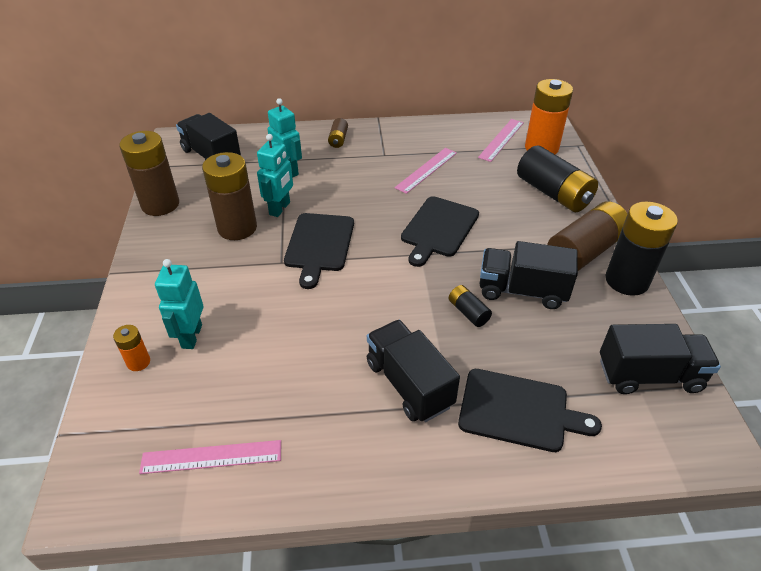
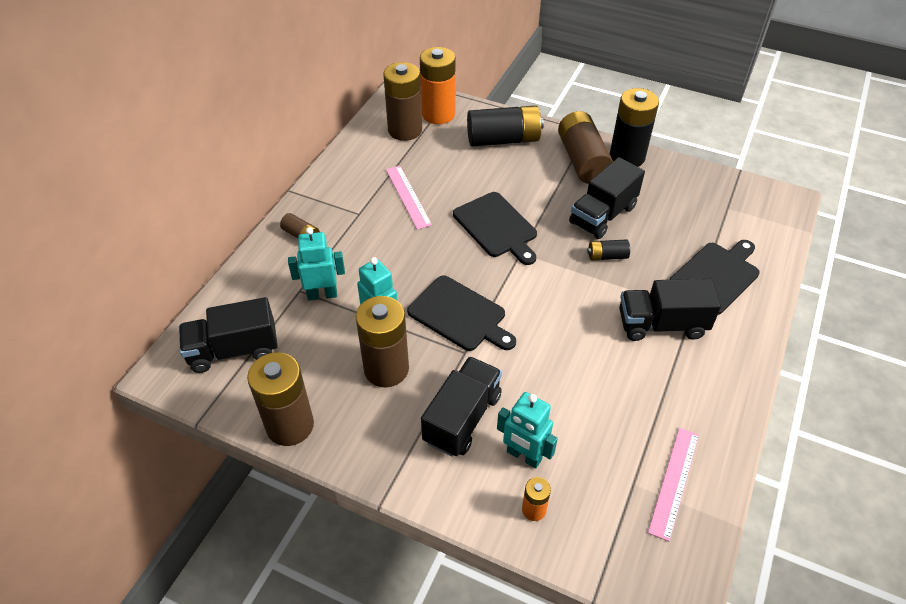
camera: 60 degrees left, 5 degrees up
pink ruler [478,119,524,162] -> brown battery [383,62,422,141]
black truck [600,324,721,394] -> black truck moved to [421,356,502,457]

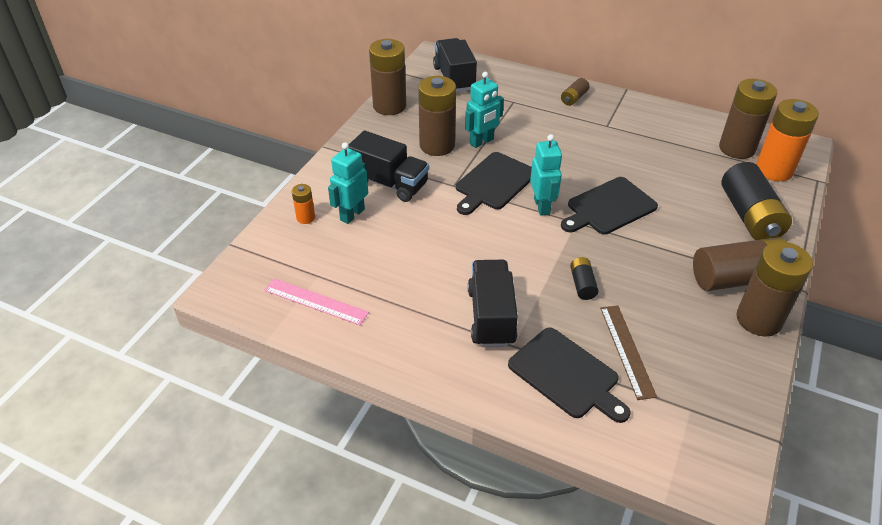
camera: 90 degrees right, 5 degrees down
turquoise robot [288,227,345,300] -> turquoise robot moved to [530,134,562,216]
pink ruler [386,166,432,230] -> none
black truck [569,157,645,239] -> none
black battery [610,88,659,167] -> brown battery [736,242,813,337]
none -> brown ruler [600,305,657,400]

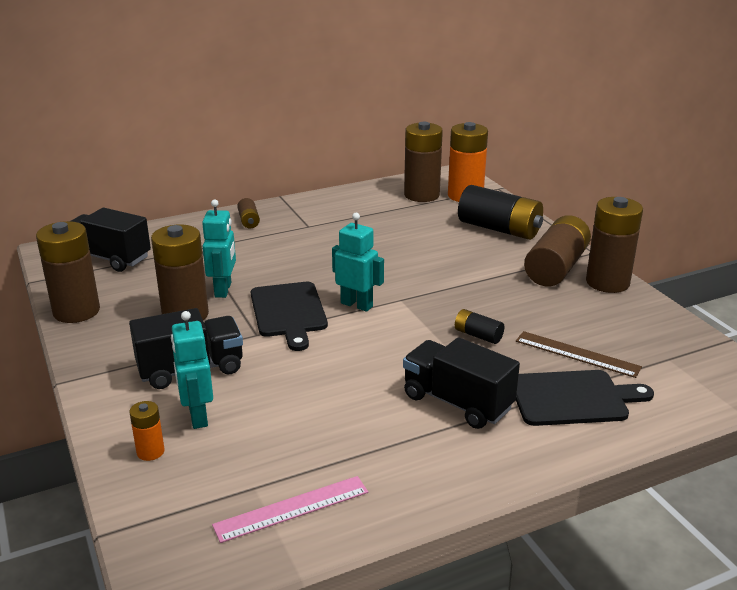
camera: 50 degrees left, 15 degrees down
black cutting board [561,177,658,235] -> none

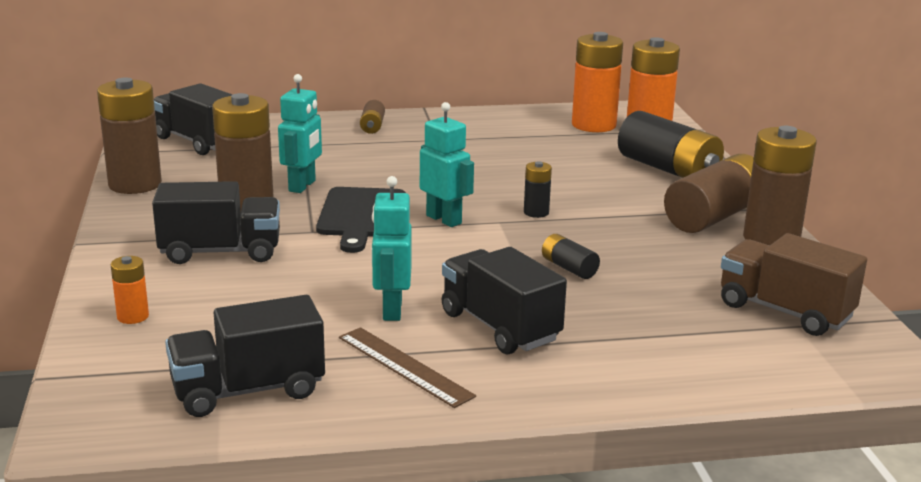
camera: 15 degrees right, 5 degrees down
turquoise robot [171,311,213,429] -> turquoise robot moved to [371,176,412,321]
pink ruler [212,476,368,543] -> black truck [165,295,325,417]
brown battery [404,122,443,202] -> orange battery [572,32,623,132]
brown ruler [516,331,642,378] -> brown ruler moved to [339,327,476,408]
black cutting board [516,370,654,426] -> none
none -> black battery [524,161,552,218]
none -> brown truck [721,233,867,336]

